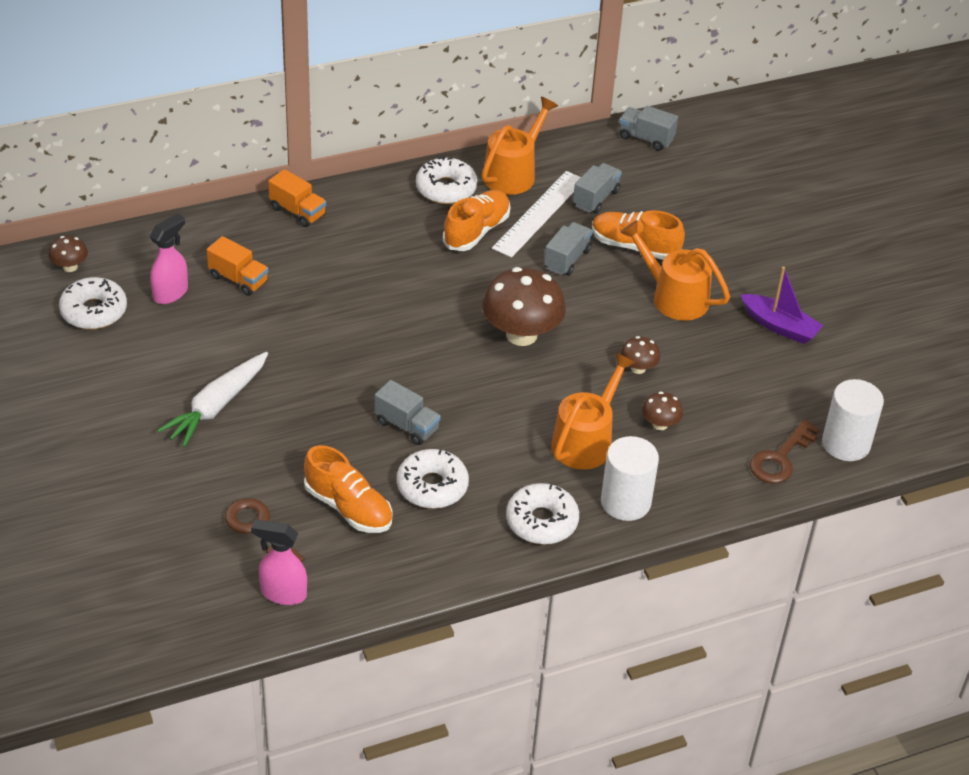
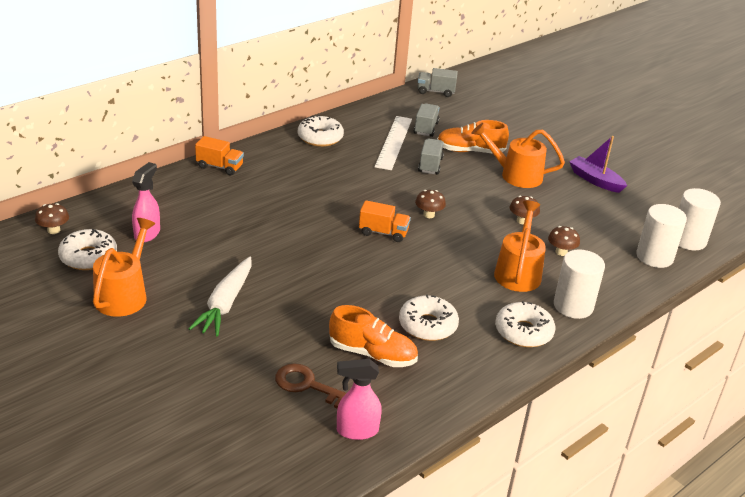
camera: 20 degrees left, 10 degrees down
orange truck [207,236,268,296] -> orange truck moved to [359,200,411,242]
grey truck [375,380,441,445] -> none
orange shoe [443,190,510,251] -> none
orange watering can [482,97,558,195] -> orange watering can moved to [93,218,155,317]
brown mushroom [482,267,566,346] -> brown mushroom [415,190,446,218], size x0.48
purple boat [740,266,824,344] -> purple boat turned 150 degrees counterclockwise [569,136,627,193]
brown key [750,419,820,484] -> white cylinder [636,204,687,268]

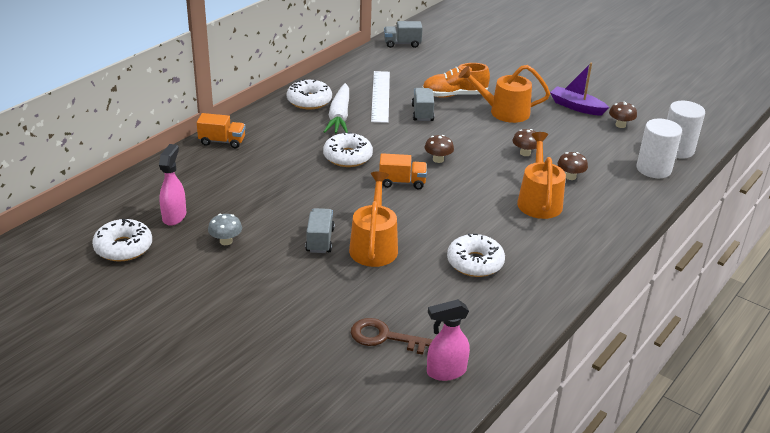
camera: 10 degrees left, 0 degrees up
brown mushroom [35,203,69,234] -> brown mushroom moved to [609,102,637,128]
orange watering can [93,218,155,317] -> orange watering can moved to [349,172,398,267]
white carrot [188,257,252,336] -> white carrot moved to [324,83,349,133]
orange shoe [329,305,418,367] -> none
grey truck [414,103,440,137] -> grey truck moved to [305,208,335,253]
white donut [495,301,555,347] -> white donut moved to [323,132,373,167]
white cylinder [554,250,605,319] -> none
none -> grey mushroom [208,214,242,245]

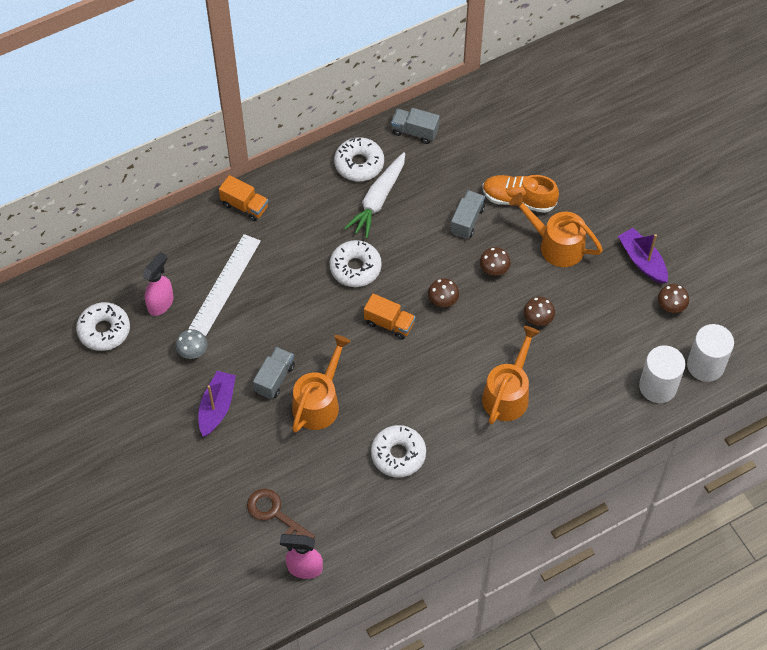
camera: 25 degrees right, 25 degrees up
white ruler [371,71,390,123] -> white ruler moved to [189,234,261,336]
grey truck [384,21,423,48] -> grey truck moved to [391,108,440,144]
brown mushroom [557,152,588,180] -> brown mushroom moved to [480,247,511,276]
none -> purple boat [199,371,236,437]

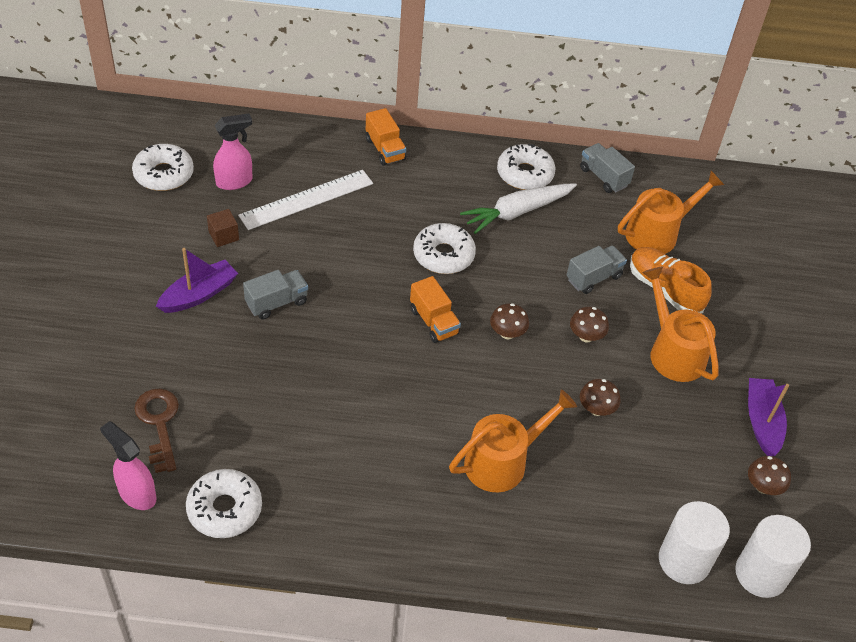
camera: 30 degrees right, 10 degrees down
grey mushroom [176,329,207,359] -> brown cube [207,209,239,247]
orange watering can [292,335,351,433] -> orange watering can moved to [618,171,724,254]
white donut [371,425,426,477] -> white donut moved to [186,469,262,538]

